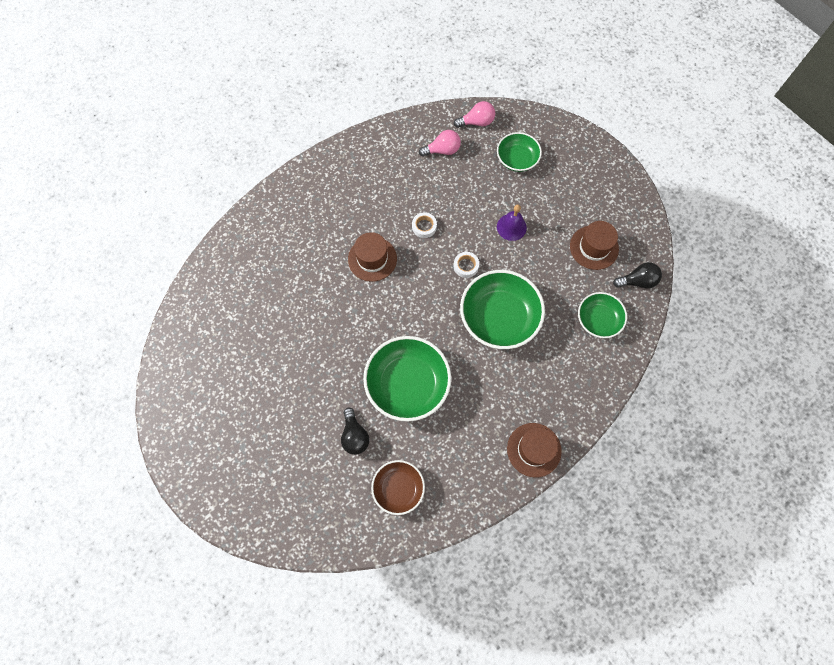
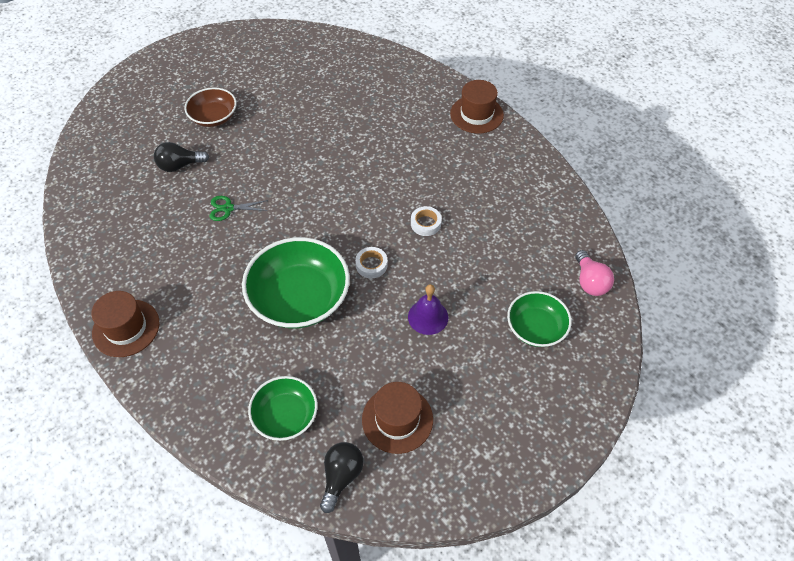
camera: 90 degrees right, 15 degrees down
brown hat [348,232,397,282] -> brown hat moved to [450,80,504,134]
green bowl [363,336,451,421] -> green scissors [210,196,268,221]
brown bowl [371,460,425,515] -> brown bowl moved to [184,87,237,127]
pink light bulb [419,130,461,157] -> none
black light bulb [613,262,662,288] -> black light bulb turned 150 degrees counterclockwise [320,442,364,513]

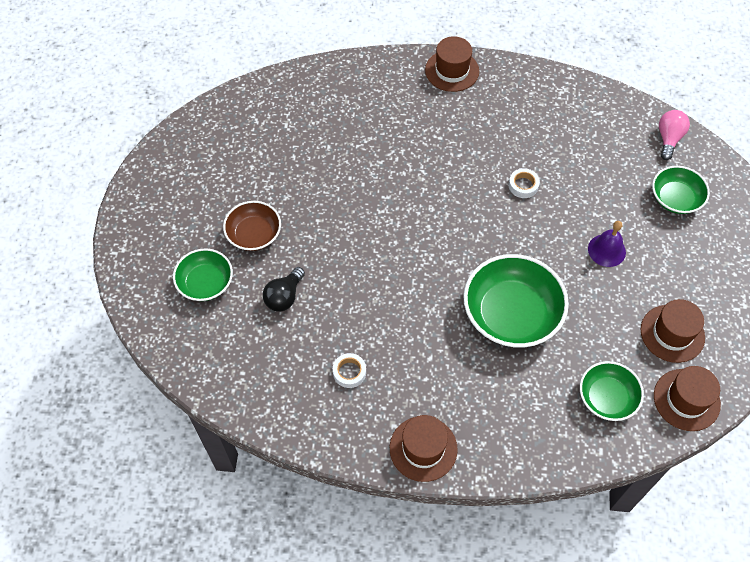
camera: 45 degrees left, 5 degrees up
green scissors [210,196,268,221] -> none
black light bulb [320,442,364,513] -> brown hat [654,366,721,431]
white tape [355,247,388,278] -> white tape moved to [333,353,366,388]
pink light bulb [575,250,614,296] -> pink light bulb turned 105 degrees counterclockwise [659,110,690,160]
none -> green bowl [173,248,233,301]

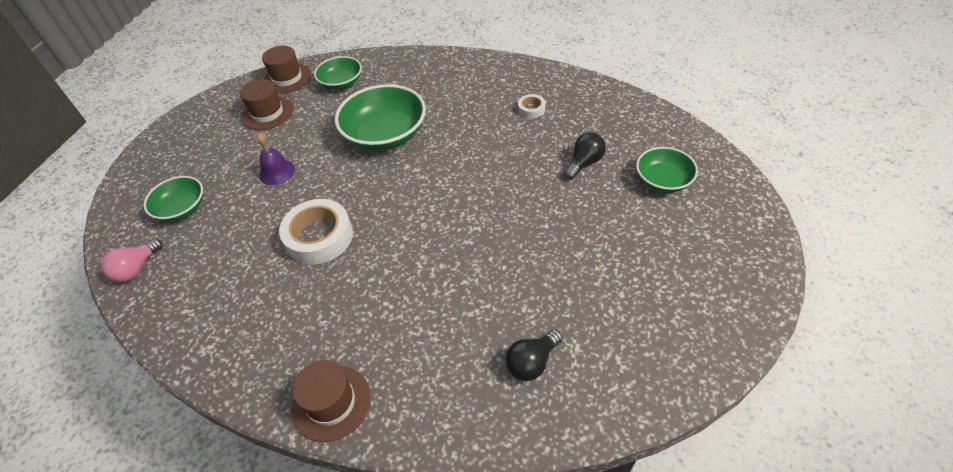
camera: 165 degrees left, 10 degrees down
brown bowl [223,201,281,251] -> none
brown hat [390,415,458,482] -> none
white tape [509,168,540,198] -> white tape [279,199,353,265], size x2.08
none -> black light bulb [505,330,562,381]

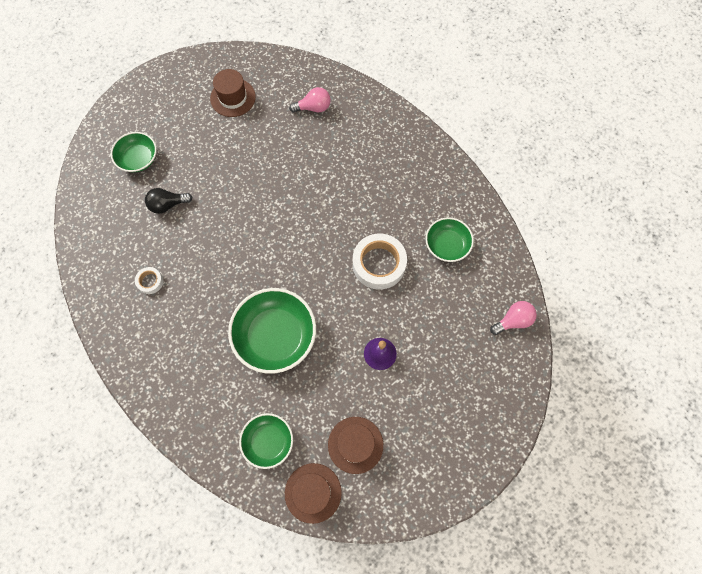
camera: 150 degrees left, 20 degrees up
green bowl [143,176,203,221] -> green bowl moved to [425,217,474,262]
brown hat [292,360,371,442] -> brown hat moved to [210,69,256,117]
black light bulb [505,330,562,381] -> pink light bulb [289,87,331,113]

